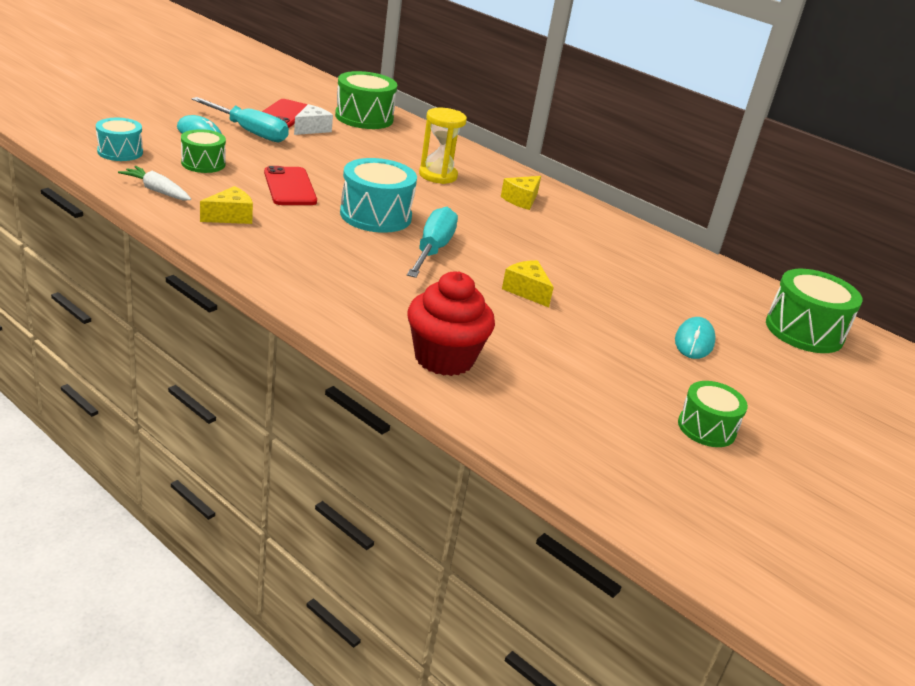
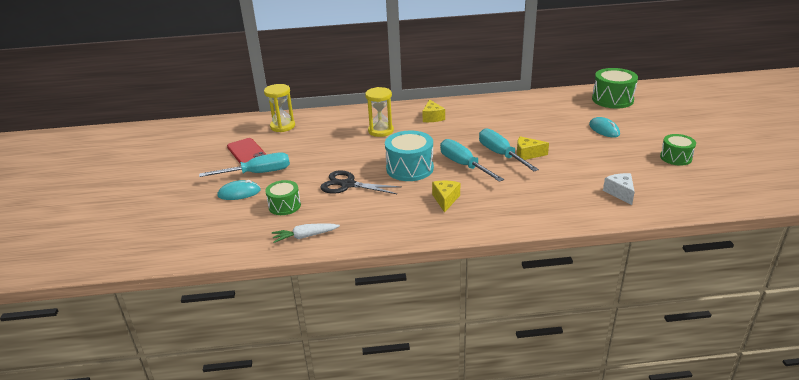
camera: 40 degrees left, 0 degrees up
turquoise drum [96,118,143,161] -> none
yellow cheese [200,186,253,224] -> yellow cheese moved to [432,181,460,213]
red phone [264,166,317,205] -> black scissors [320,170,401,194]
white cheese [294,104,333,135] -> white cheese moved to [603,173,635,205]
green drum [335,71,397,129] -> yellow hourglass [264,84,295,132]
red cupcake [407,271,495,376] -> none
none -> turquoise screwdriver [479,128,539,171]

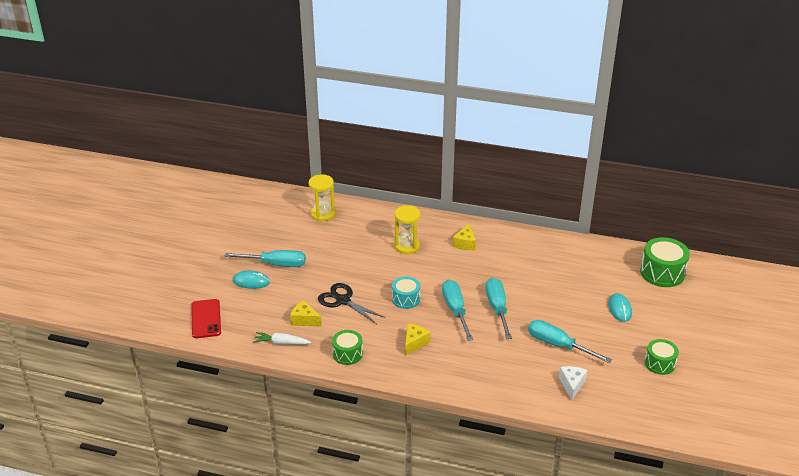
camera: 20 degrees right, 5 degrees up
red phone [227,138,267,164] -> red phone moved to [191,299,221,338]
green drum [265,180,301,215] -> green drum moved to [332,330,363,365]
turquoise drum [385,131,434,181] -> turquoise drum [392,276,420,309], size x0.62
yellow cheese [517,136,549,160] -> yellow cheese moved to [290,300,322,327]
none -> turquoise screwdriver [528,320,612,363]

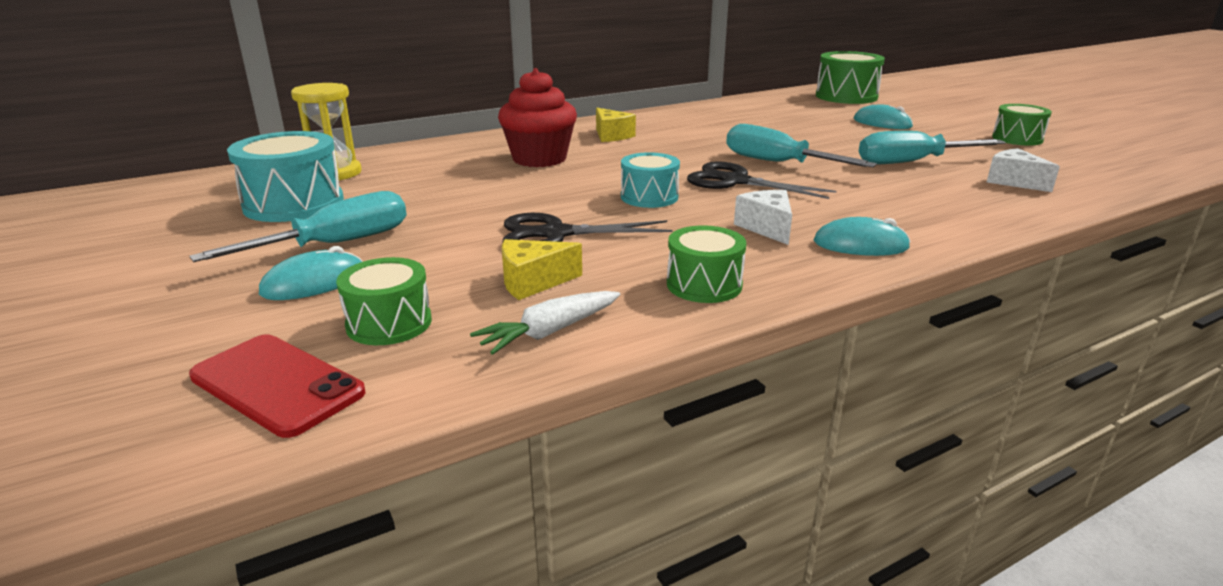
camera: 45 degrees left, 10 degrees down
yellow hourglass [394,205,421,254] -> red cupcake [498,68,577,167]
yellow cheese [405,324,431,356] -> white cheese [734,190,792,245]
turquoise screwdriver [442,280,473,341] -> black scissors [687,161,836,199]
none -> turquoise drum [227,131,344,222]
none -> green drum [336,257,432,345]
none -> turquoise mouse [814,217,911,256]

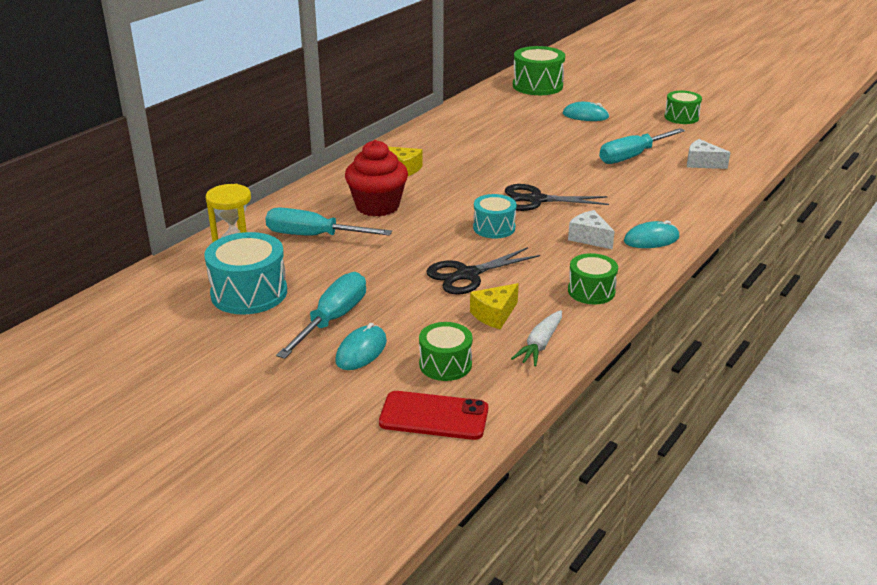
camera: 25 degrees left, 5 degrees up
turquoise screwdriver [726,124,877,167] -> turquoise screwdriver moved to [265,207,392,236]

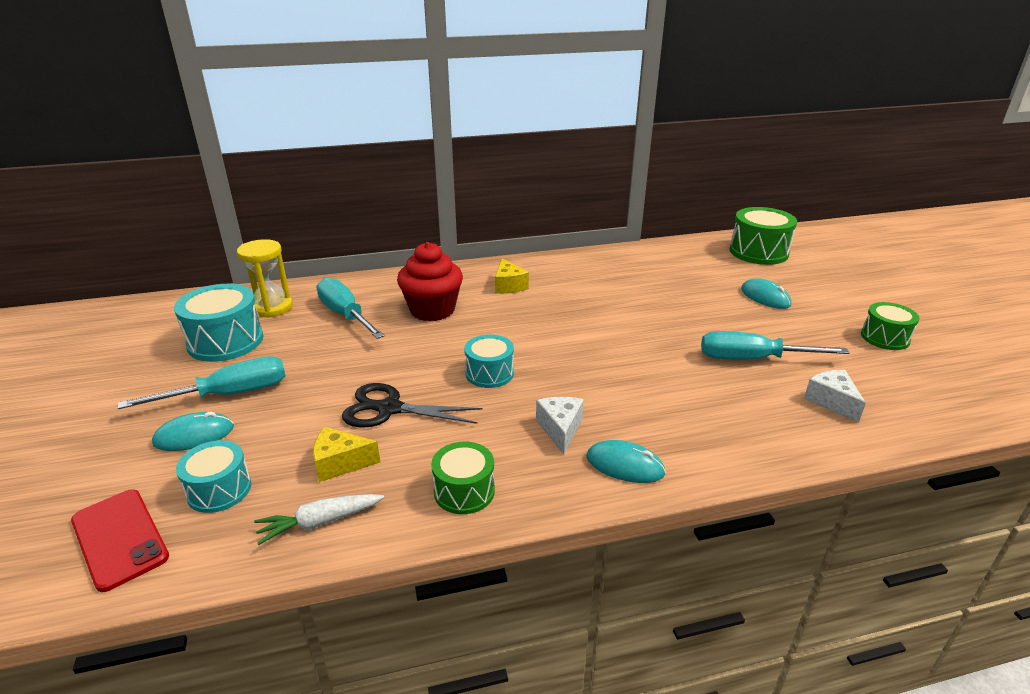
camera: 40 degrees right, 0 degrees up
green drum [419,322,473,381] -> turquoise drum [176,440,251,513]
black scissors [505,184,609,211] -> none

